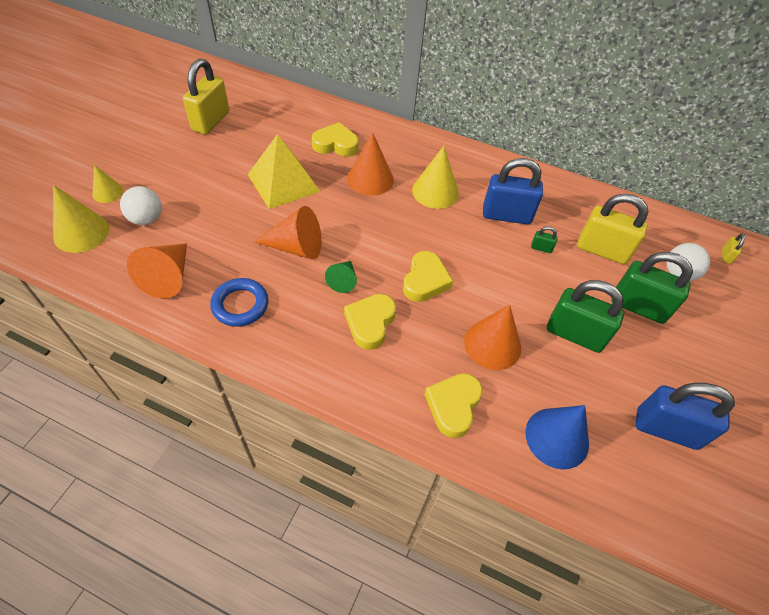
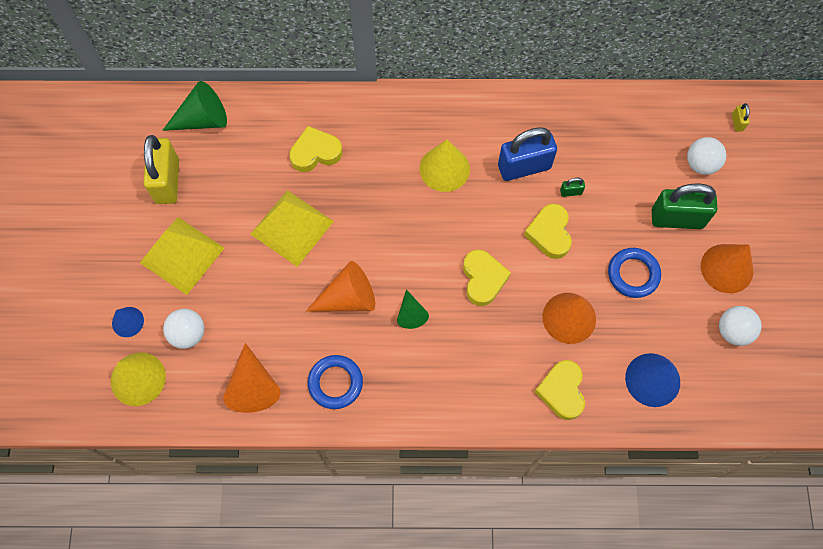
camera: 20 degrees left, 15 degrees up
yellow cone [92,165,123,203] -> blue cone [112,307,144,337]
yellow heart [344,294,396,350] -> yellow heart moved to [524,204,572,259]
orange cone [347,132,394,196] -> orange cone moved to [701,244,753,293]
green padlock [547,280,624,353] -> blue ring [608,248,661,298]
yellow padlock [577,194,649,264] -> none
blue padlock [636,383,735,450] -> white ball [719,306,761,346]
none -> yellow pyramid [140,217,224,295]
none -> green cone [162,81,227,131]

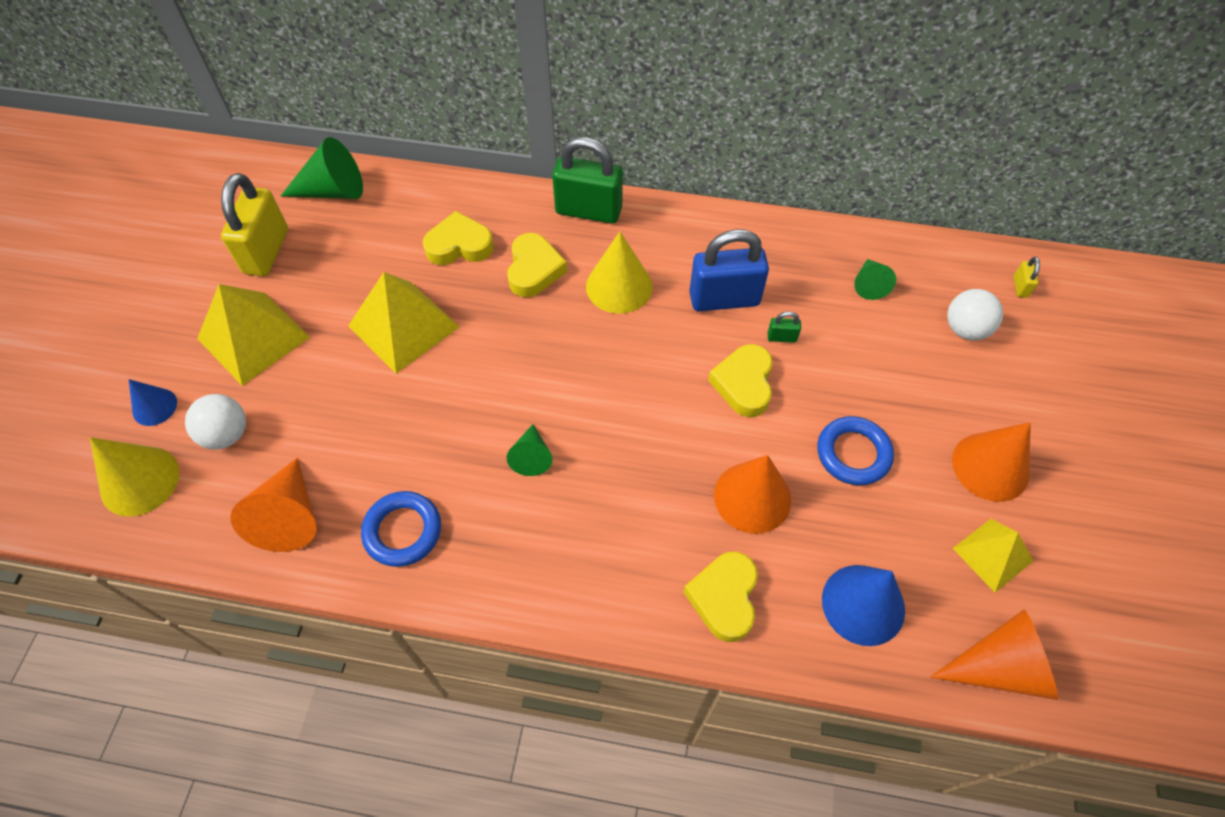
camera: 10 degrees right, 10 degrees down
orange cone [306,261,375,312] -> orange cone moved to [930,609,1058,700]
yellow heart [463,250,511,306] -> yellow heart moved to [507,233,567,297]
green padlock [652,184,717,229] -> green padlock moved to [552,137,623,224]
white ball [719,306,761,346] -> yellow pyramid [953,519,1033,592]
none -> green cone [854,259,896,300]

